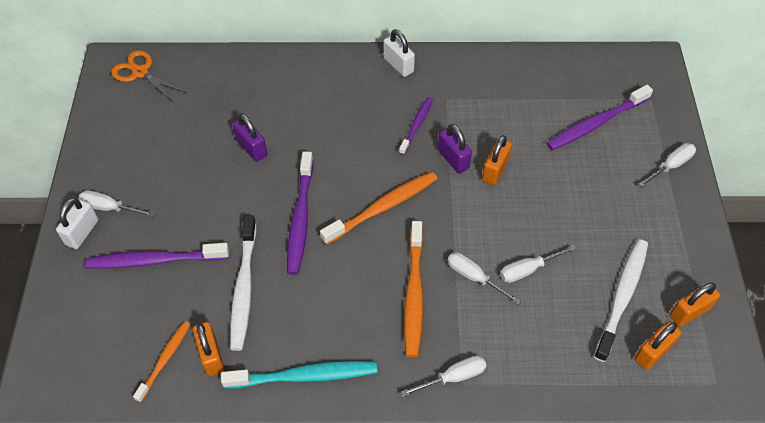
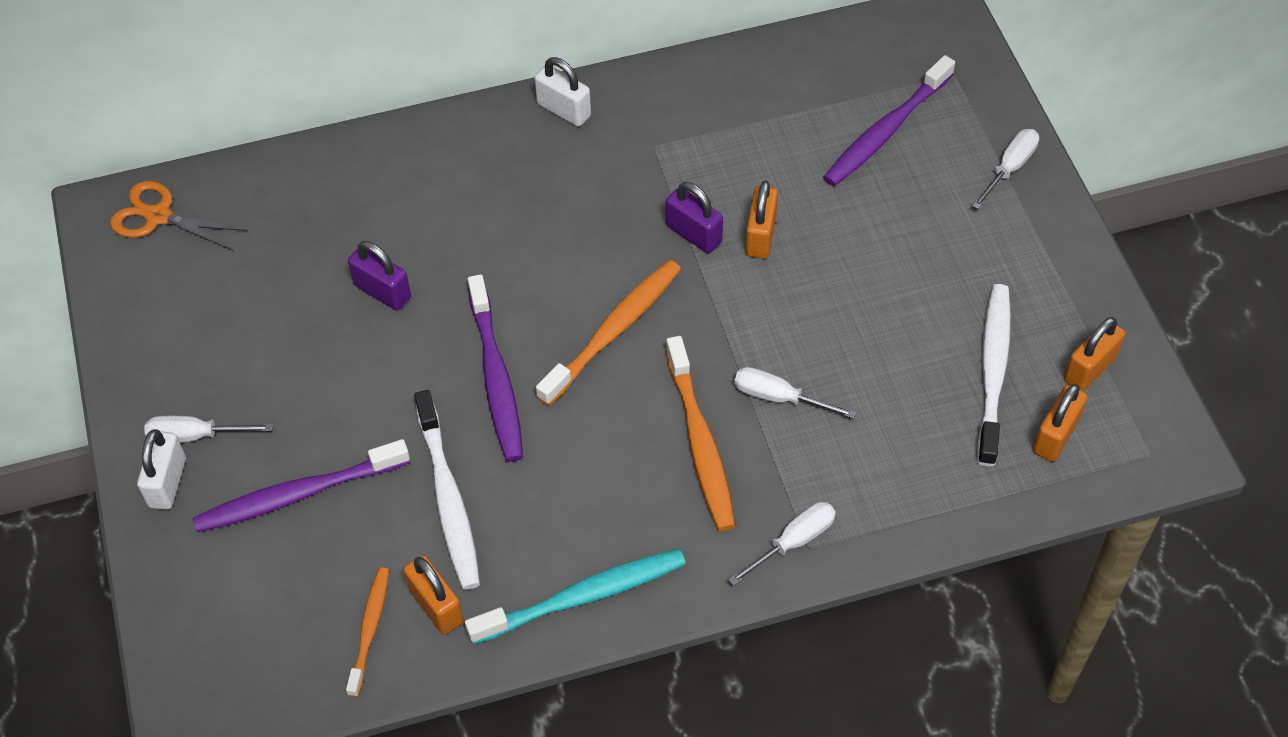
camera: 15 degrees left, 0 degrees up
purple toothbrush [399,97,433,155] -> none
white screwdriver [500,245,576,283] -> none

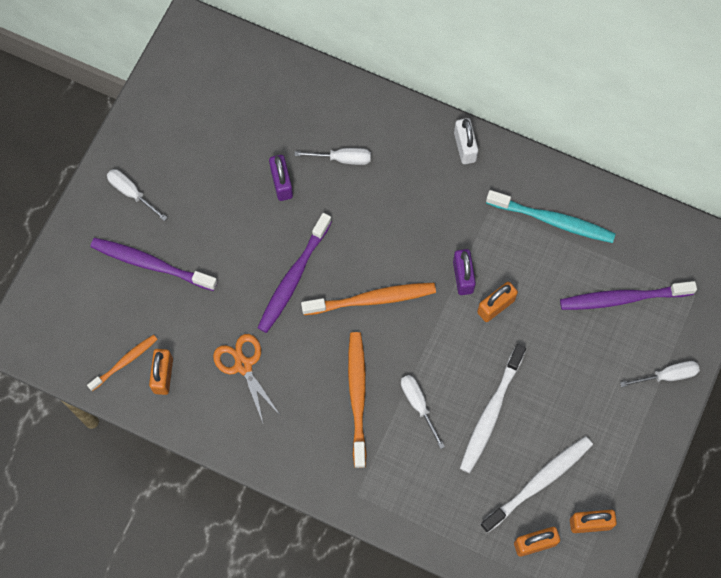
camera: 40 degrees right, 15 degrees up
orange scissors [110,181,247,251] -> orange scissors moved to [213,334,280,423]
white padlock [137,429,186,510] -> none
white toothbrush [414,390,480,590] -> white toothbrush moved to [460,344,526,473]
turquoise toothbrush [465,549,686,644] -> turquoise toothbrush moved to [486,190,615,243]
orange toothbrush [666,336,736,531] -> orange toothbrush turned 150 degrees clockwise [348,332,366,468]
white screwdriver [728,502,836,586] -> white screwdriver moved to [294,148,371,165]

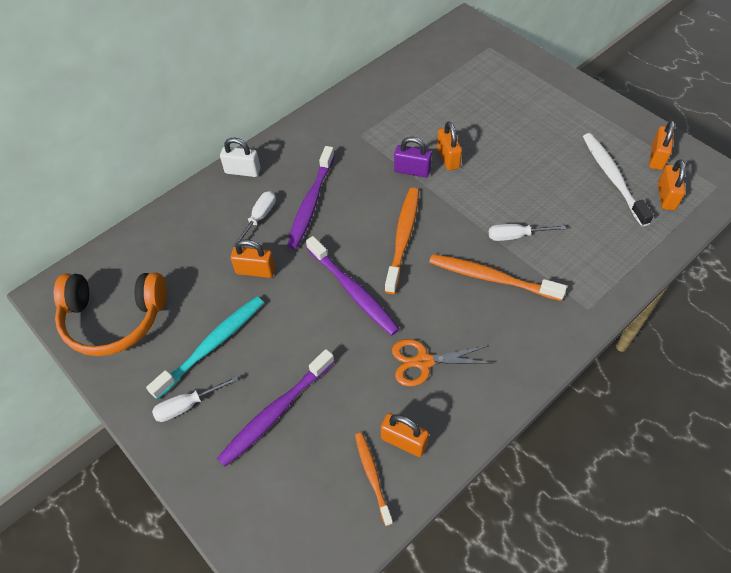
camera: 65 degrees left, 15 degrees down
purple padlock [269,155,293,201] -> orange padlock [231,239,275,278]
white padlock [454,118,478,164] -> white padlock moved to [220,138,260,177]
white toothbrush [460,344,526,473] -> none
turquoise toothbrush [486,190,615,243] -> turquoise toothbrush moved to [146,296,264,400]
purple toothbrush [560,281,697,310] -> purple toothbrush moved to [287,146,335,249]
white screwdriver [620,361,700,387] -> none
none -> orange headphones [54,273,167,356]

